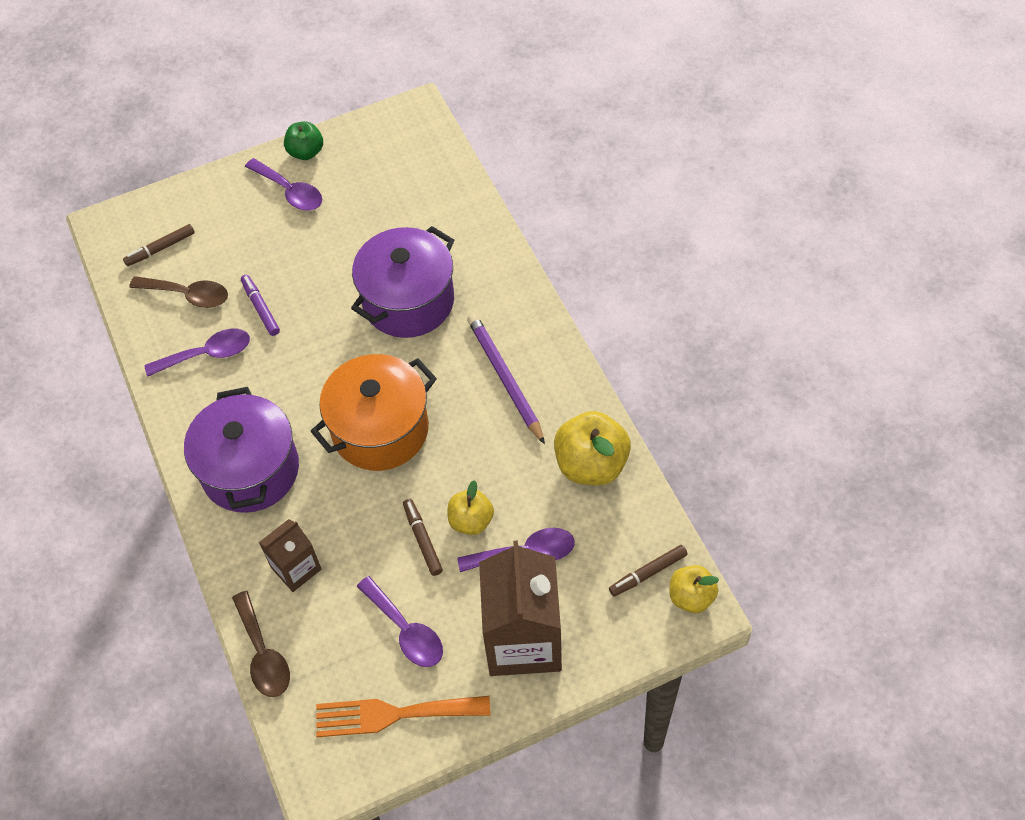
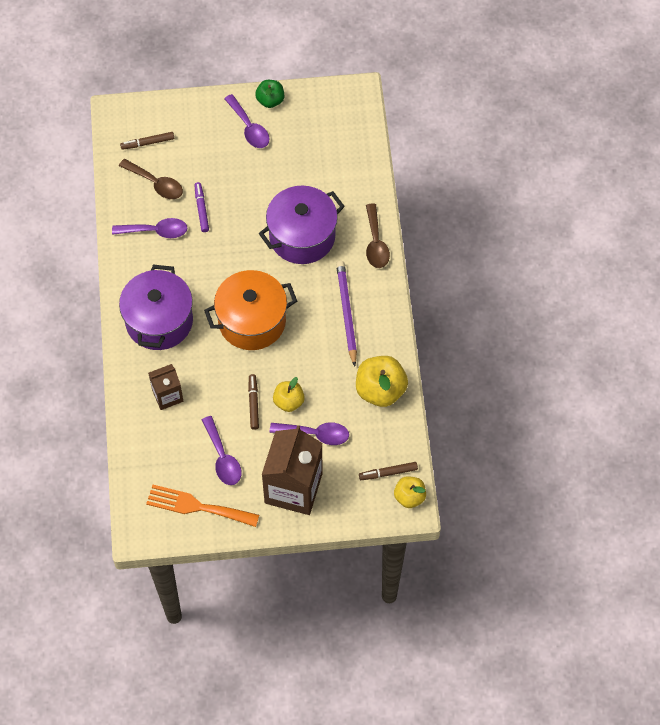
camera: 15 degrees right, 5 degrees up
brown spoon [232,591,290,697] -> brown spoon moved to [366,203,390,268]

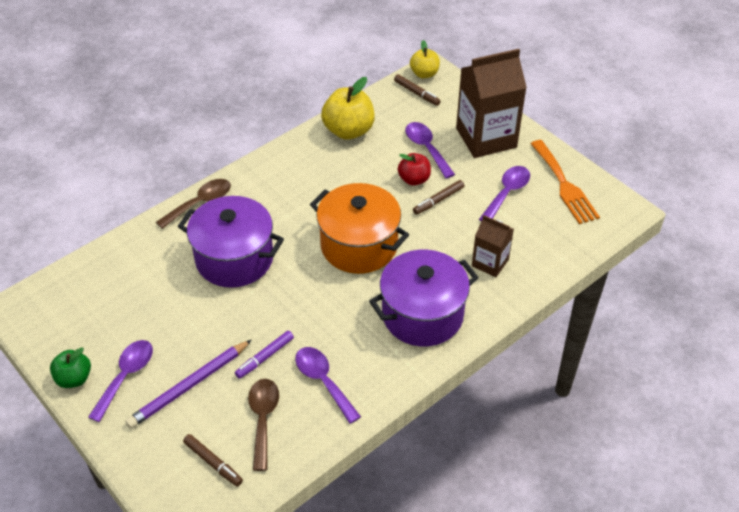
camera: 125 degrees left, 15 degrees down
yellow apple [273,377,305,412] -> red apple [398,153,431,186]
purple pencil [336,261,357,367] -> purple pencil moved to [125,340,251,428]

